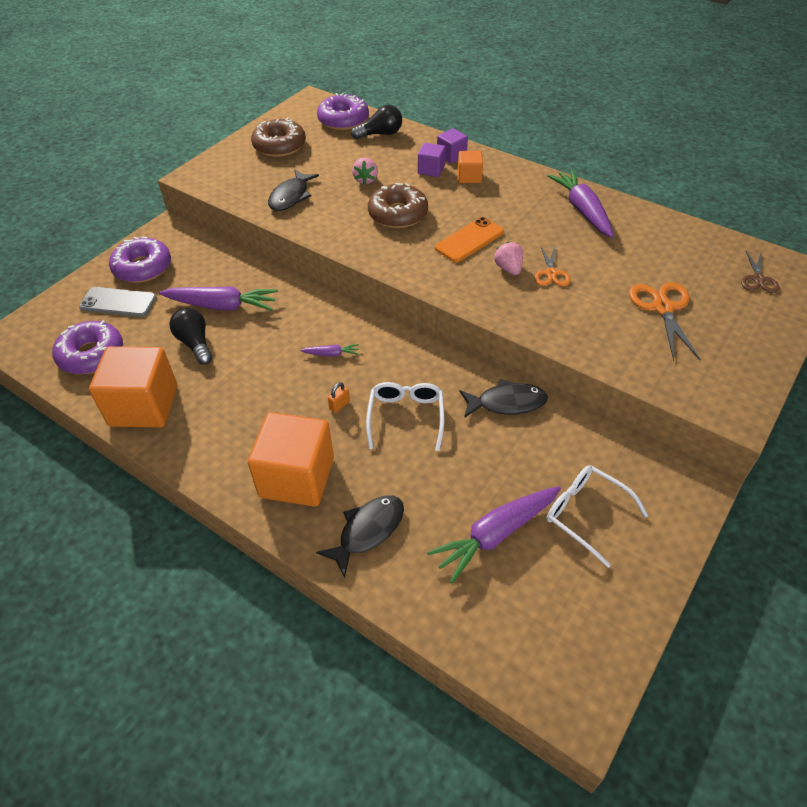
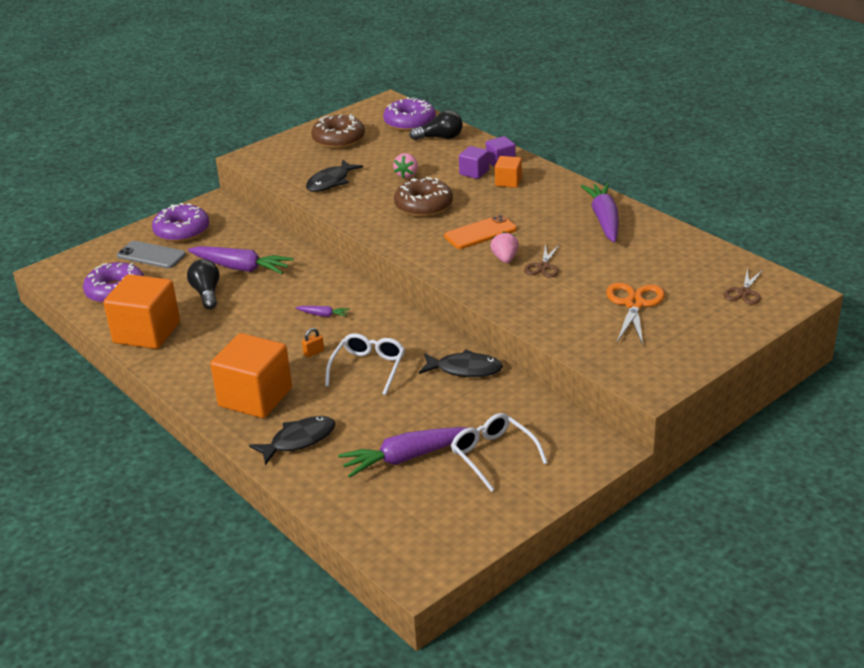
camera: 15 degrees right, 15 degrees down
orange scissors [534,245,571,286] -> brown scissors [524,244,560,278]

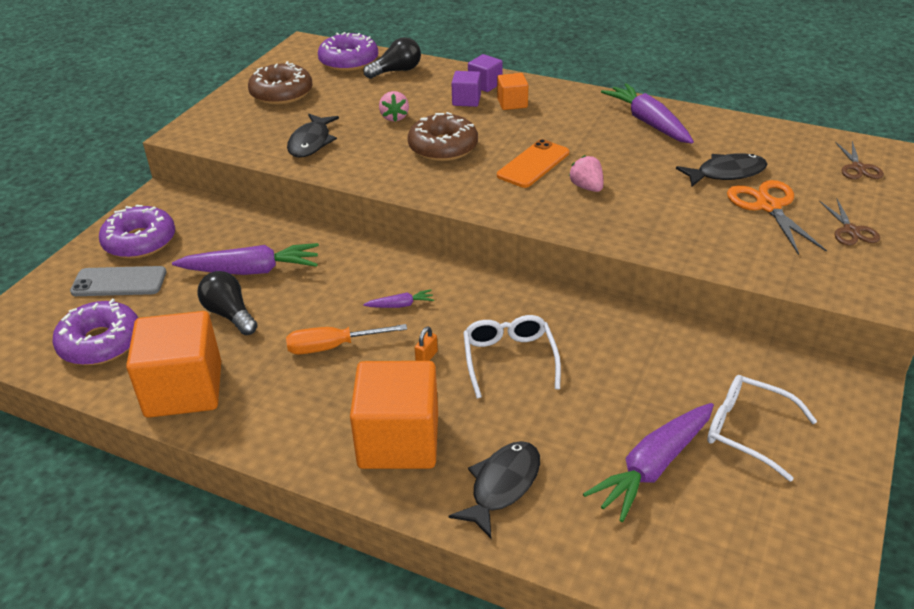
camera: 25 degrees left, 5 degrees up
black fish [419,349,503,377] -> black fish moved to [676,153,767,187]
brown scissors [524,244,560,278] -> brown scissors moved to [819,199,880,246]
none -> orange screwdriver [286,324,407,354]

